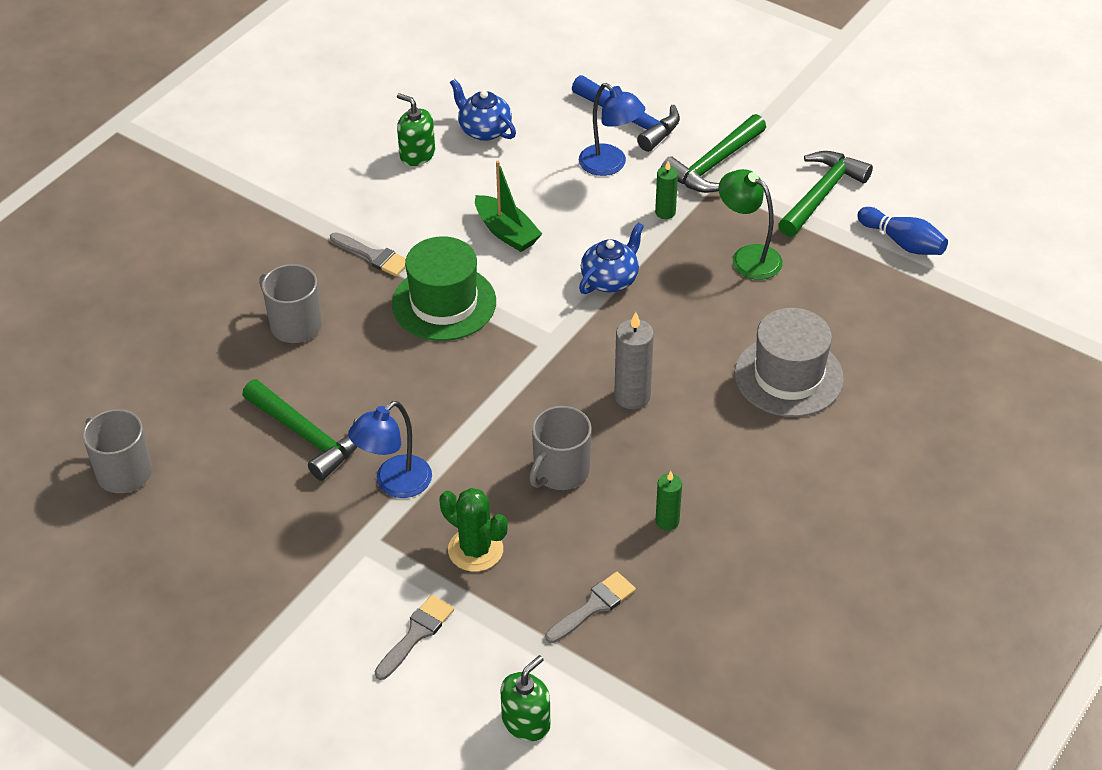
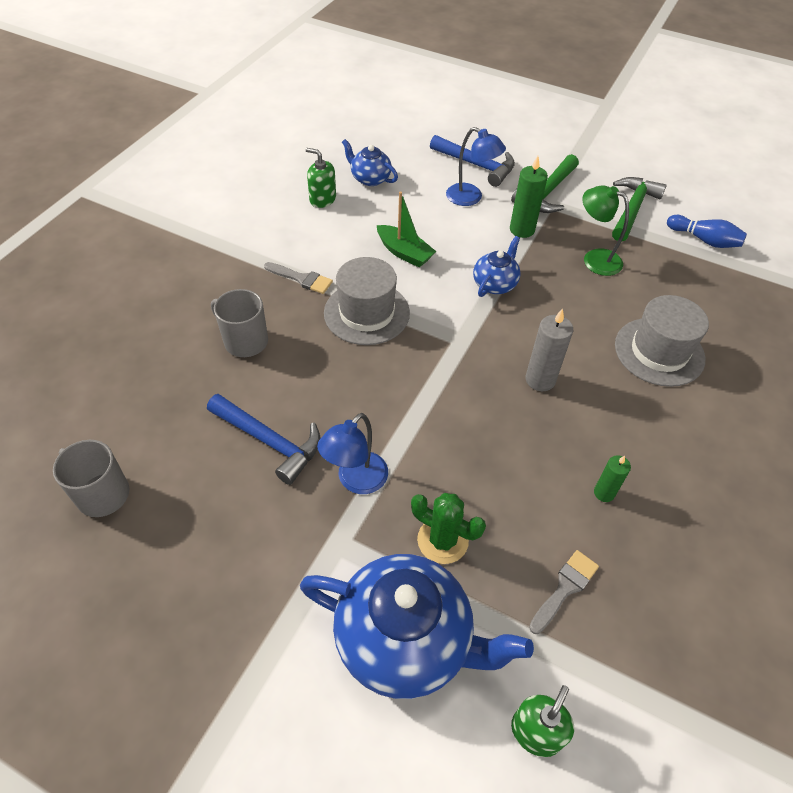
camera: 10 degrees left, 5 degrees up
green hammer [242,379,357,481] -> blue hammer [207,394,321,485]
grey brush [375,595,454,680] -> blue teapot [300,554,534,699]
green hat [392,236,496,341] -> grey hat [324,257,410,345]
grey mug [529,406,592,490] -> none
green candle [655,161,678,219] -> green candle [510,156,548,238], size x1.61

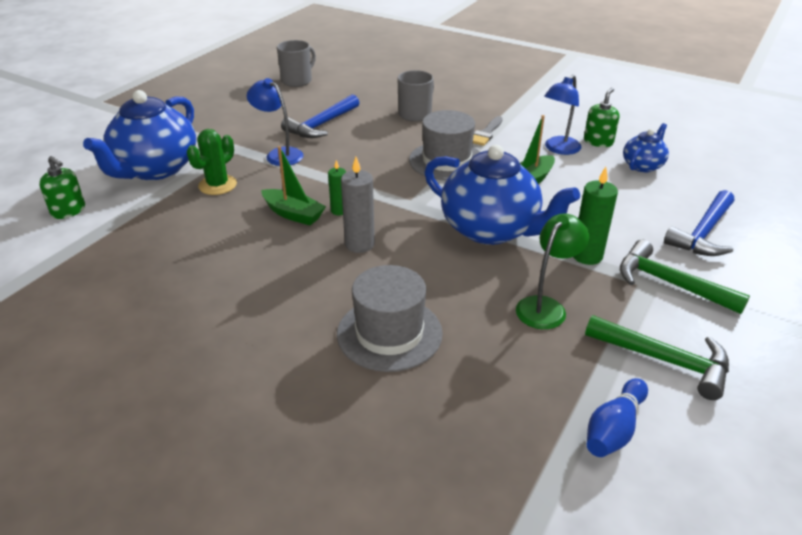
camera: 95 degrees right, 15 degrees down
blue lamp [446,127,506,206] -> blue lamp moved to [544,75,581,155]
blue teapot [473,236,521,297] -> blue teapot [424,145,580,245], size x2.00
grey brush [529,550,599,634] -> none
green candle [594,455,631,502] -> green candle moved to [328,160,346,215]
none -> green boat [261,146,326,225]

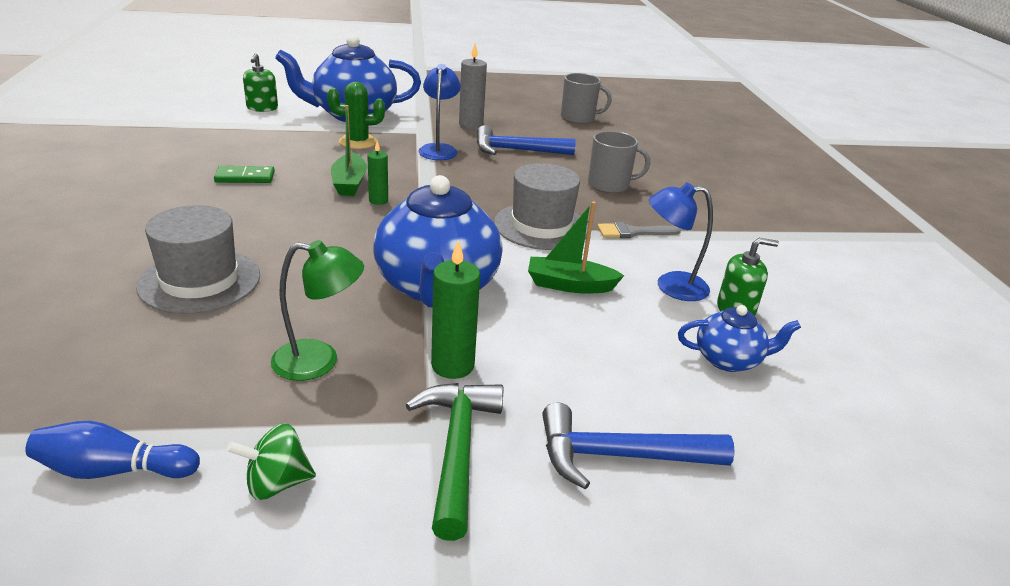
camera: 50 degrees right, 5 degrees down
grey candle [341,157,375,253] -> grey candle moved to [459,43,487,130]
green hammer [585,315,729,400] -> green spinning top [227,424,316,500]
none -> green domino [214,166,275,183]

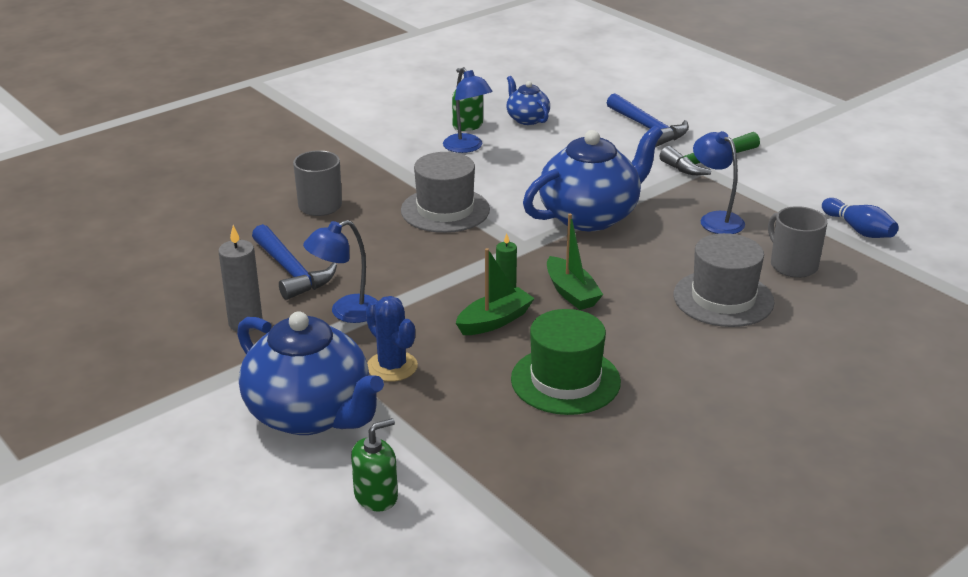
camera: 120 degrees left, 0 degrees up
green domino [214,166,275,183] -> green hat [511,309,621,415]
green spinning top [227,424,316,500] -> none
green lamp [271,240,364,381] -> blue lamp [693,131,745,234]
green cactus [327,82,385,149] -> blue cactus [366,296,418,382]
green candle [431,240,480,379] -> none
green boat [528,201,624,294] -> green boat moved to [547,214,603,310]
grey mug [561,73,612,124] -> grey mug moved to [768,206,828,278]
grey brush [597,222,681,238] -> none

